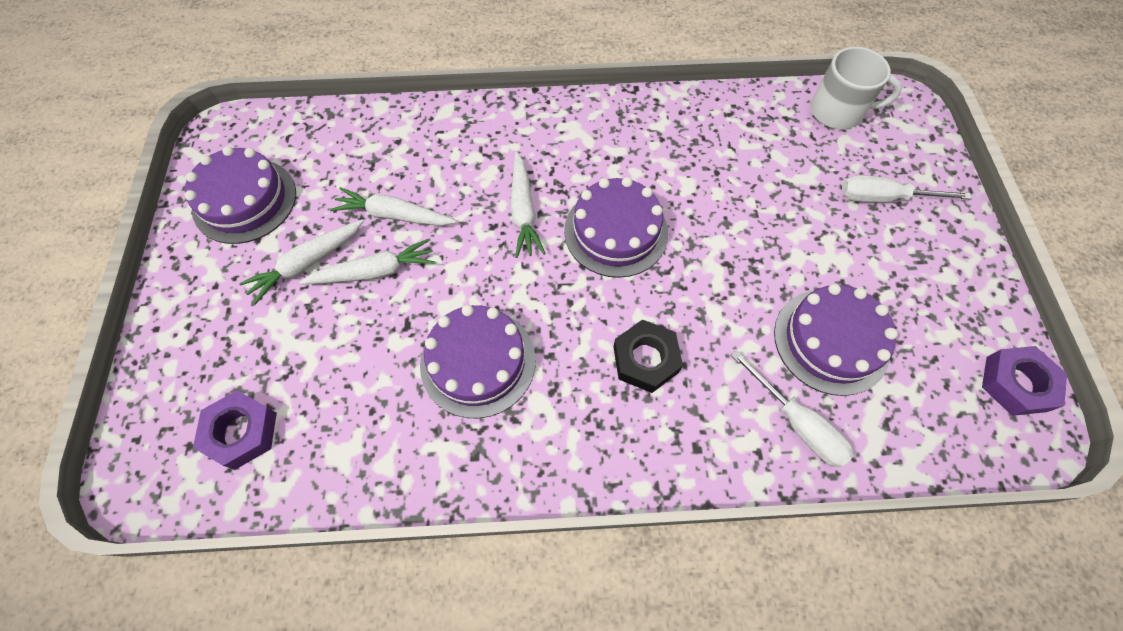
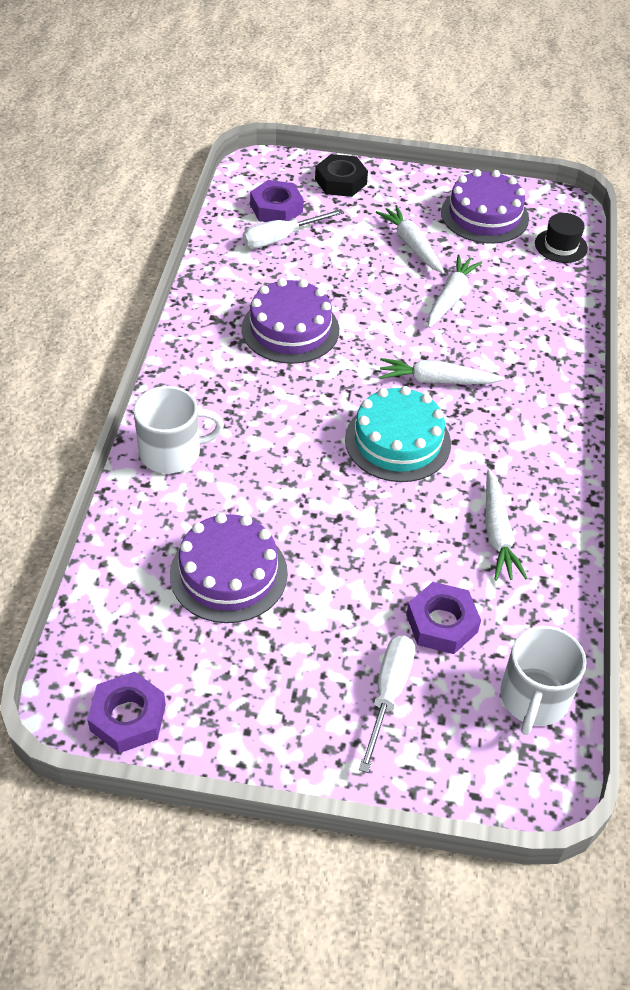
camera: 100 degrees right, 15 degrees down
white carrot [299,238,436,284] -> white carrot moved to [485,469,528,581]
purple cake [564,177,668,278] -> turquoise cake [345,386,451,482]
black nut [613,319,683,393] -> black nut moved to [315,154,368,197]
white screwdriver [731,350,854,467] -> white screwdriver moved to [243,209,344,248]
none -> white mug [134,386,224,474]
none -> purple nut [406,582,481,654]
none -> black hat [535,213,588,263]

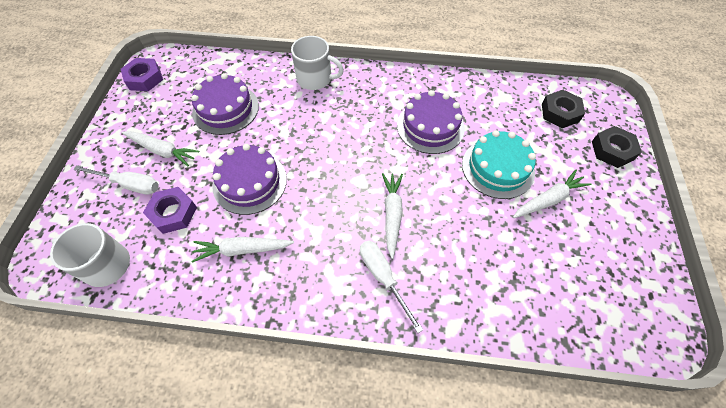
camera: 90 degrees right, 10 degrees up
white mug [134,386,224,474] -> white mug turned 60 degrees counterclockwise [291,36,344,90]
white screwdriver [243,209,344,248] -> white screwdriver moved to [360,241,423,333]
purple nut [250,180,303,222] -> black nut [542,90,585,128]
turquoise cake [345,386,451,482] -> turquoise cake moved to [462,130,536,199]
white carrot [428,254,482,328] -> white carrot moved to [121,131,199,166]
purple cake [441,169,529,244] -> purple cake moved to [212,144,287,215]
black hat [535,213,588,263] -> none

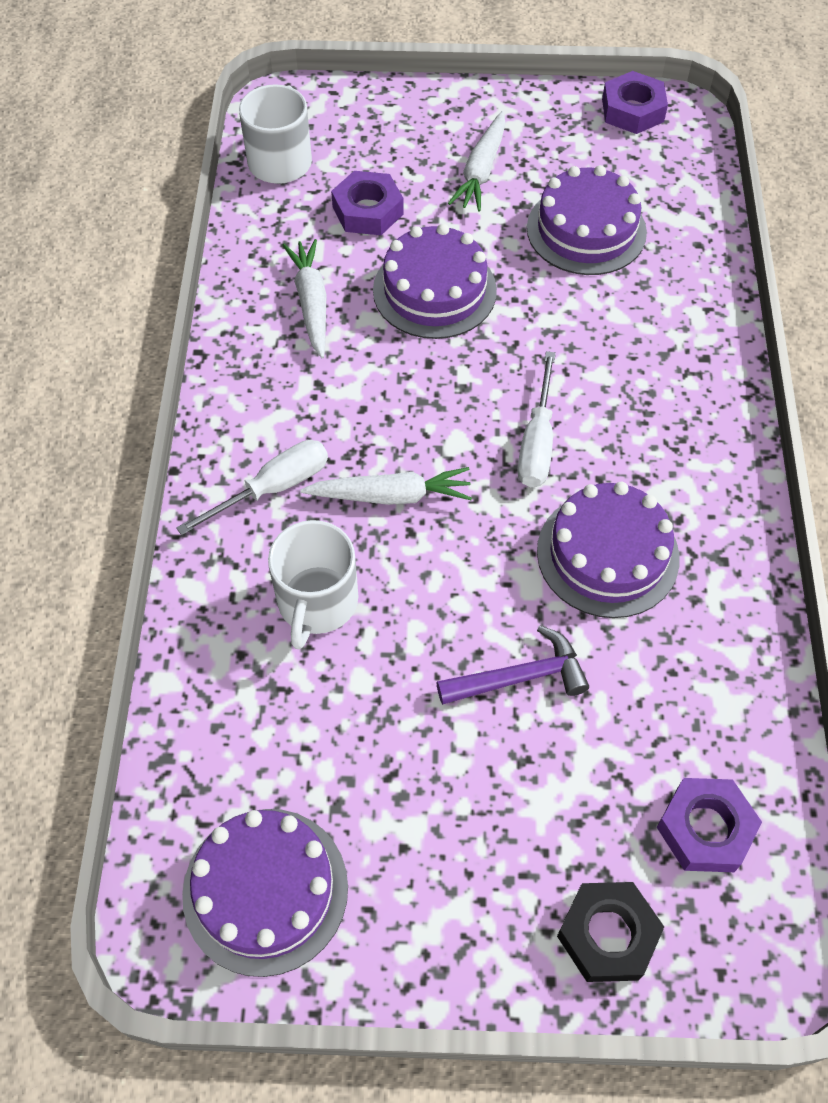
camera: 85 degrees right, 0 degrees up
white screwdriver [73,165,159,195] -> white screwdriver moved to [517,351,556,487]
white mug [291,36,344,90] -> white mug moved to [268,520,359,649]
turquoise cake [462,130,536,199] -> purple hammer [436,626,589,705]
white carrot [513,170,591,218] -> none
black nut [542,90,585,128] -> purple nut [657,778,762,872]
none -> purple cake [182,809,348,977]

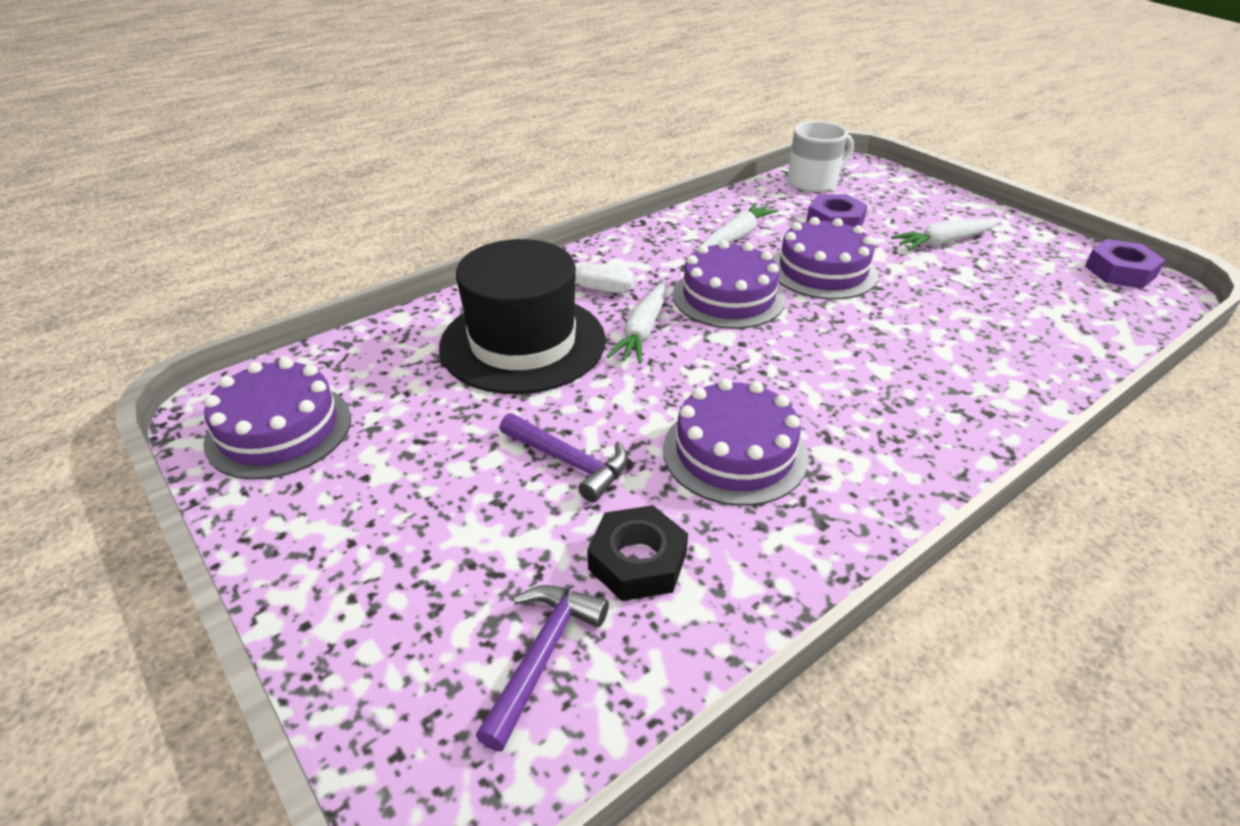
camera: 50 degrees right, 20 degrees down
white mug [268,520,359,649] -> black hat [439,239,606,394]
white carrot [300,467,472,505] -> white carrot turned 60 degrees clockwise [607,281,667,364]
white screwdriver [517,351,556,487] -> none
purple cake [527,165,647,275] -> purple cake moved to [673,240,786,329]
black nut [557,882,664,982] -> black nut moved to [587,505,688,601]
purple nut [657,778,762,872] -> purple hammer [475,585,609,751]

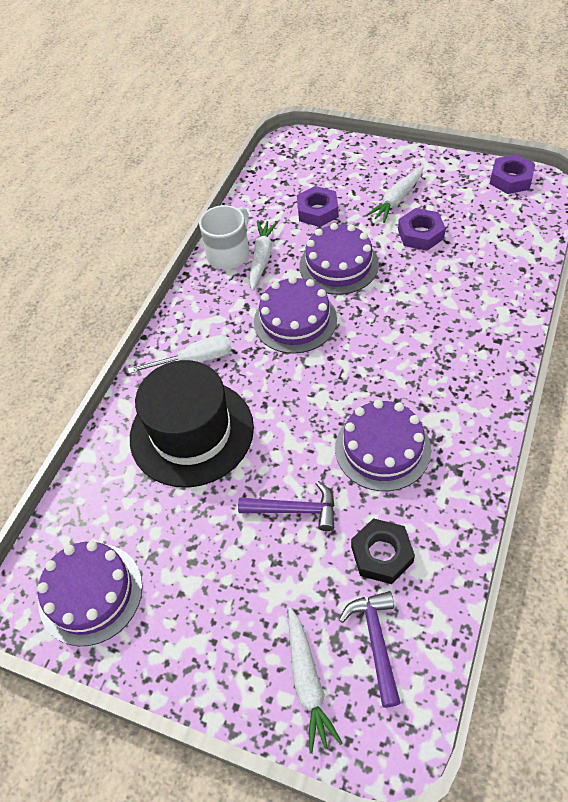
camera: 25 degrees left, 15 degrees up
white carrot [607,281,667,364] -> white carrot moved to [288,607,343,754]
white mug [787,121,854,192] -> white mug moved to [199,205,249,269]
none -> purple nut [398,208,446,251]

